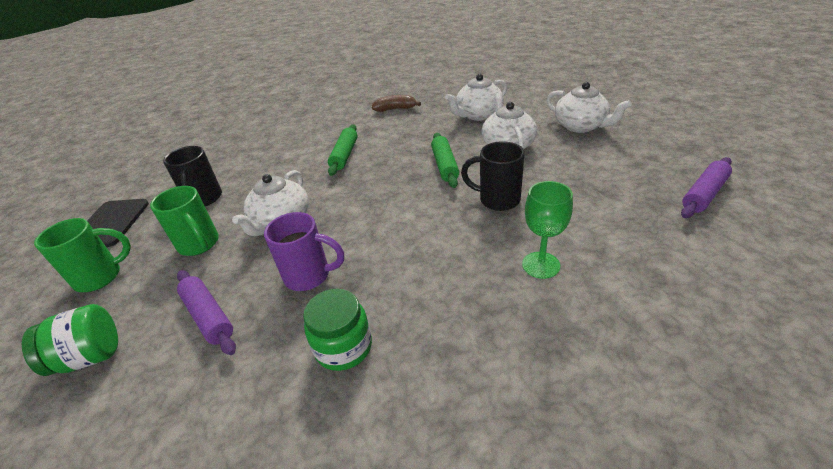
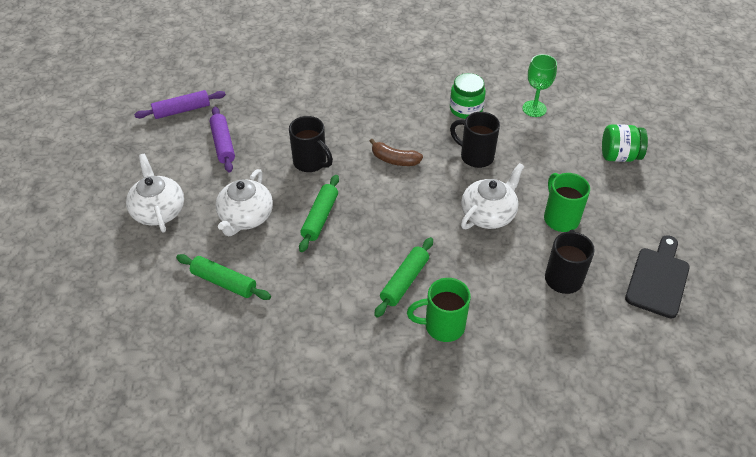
camera: 160 degrees left, 10 degrees up
green mug [34,218,131,292] -> green mug moved to [407,278,471,342]
purple rolling pin [177,270,236,355] -> purple rolling pin moved to [210,107,235,173]
purple mug [264,212,344,291] -> black mug [450,112,500,168]
brown banana [372,95,421,112] -> brown banana moved to [369,139,423,166]
white teapot [445,74,507,121] -> green rolling pin [176,254,271,300]
green goblet [522,181,573,279] -> green goblet moved to [522,54,557,117]

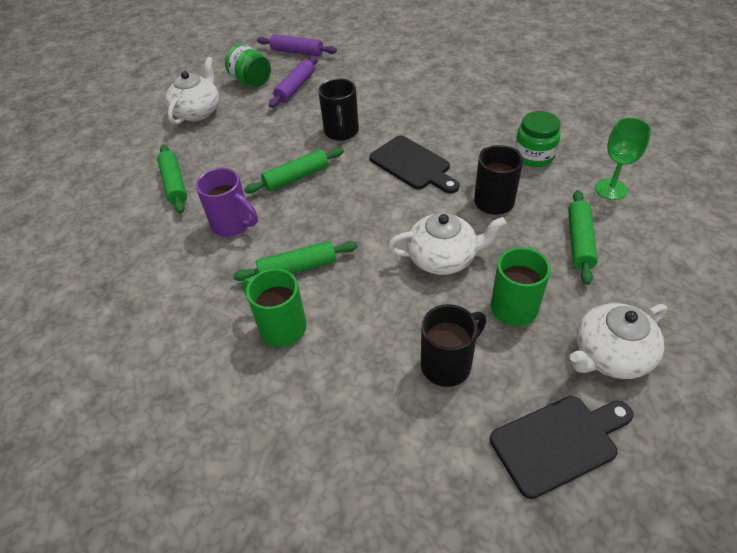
camera: 45 degrees right, 0 degrees up
white teapot [215,169,273,236] -> white teapot moved to [570,303,668,379]
brown banana [369,139,423,166] -> black cutting board [369,135,460,193]
green jar [602,124,648,162] -> green jar moved to [225,44,271,87]
none -> purple mug [196,168,258,237]
none -> green rolling pin [568,190,598,285]

